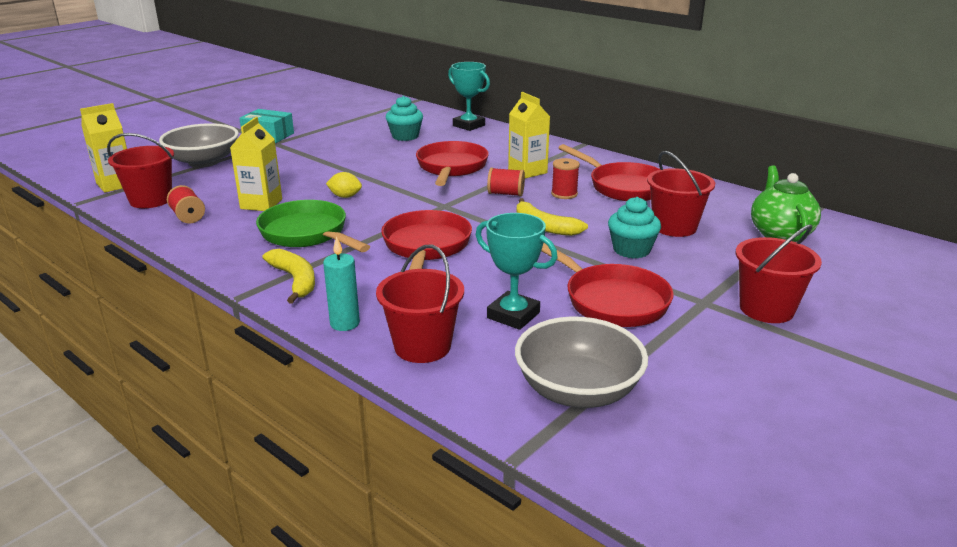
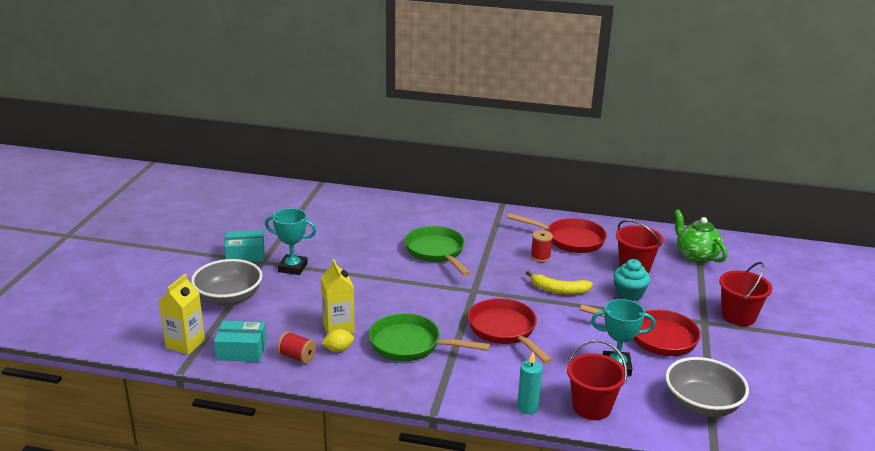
camera: 30 degrees left, 0 degrees up
red bucket [107,133,174,208] -> turquoise box [214,321,267,362]
yellow banana [263,249,315,304] -> none
yellow lemon [326,172,362,198] -> yellow lemon moved to [321,329,354,352]
turquoise cupcake [386,96,423,141] -> none
red pan [416,141,489,186] -> green pan [405,226,471,276]
turquoise trophy [448,62,490,131] -> turquoise trophy moved to [265,208,316,275]
red spool [487,167,525,197] -> none
yellow carton [508,92,550,178] -> none

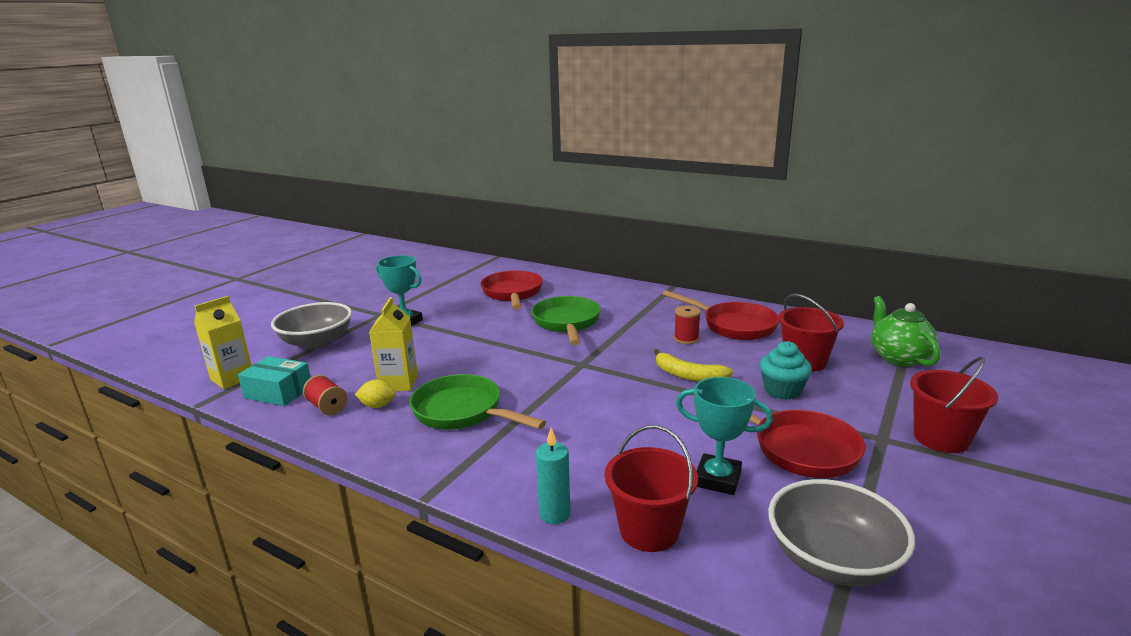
camera: 20 degrees right, 5 degrees down
turquoise box [224,230,265,262] -> none
red pan [468,298,552,364] -> red pan moved to [480,270,543,310]

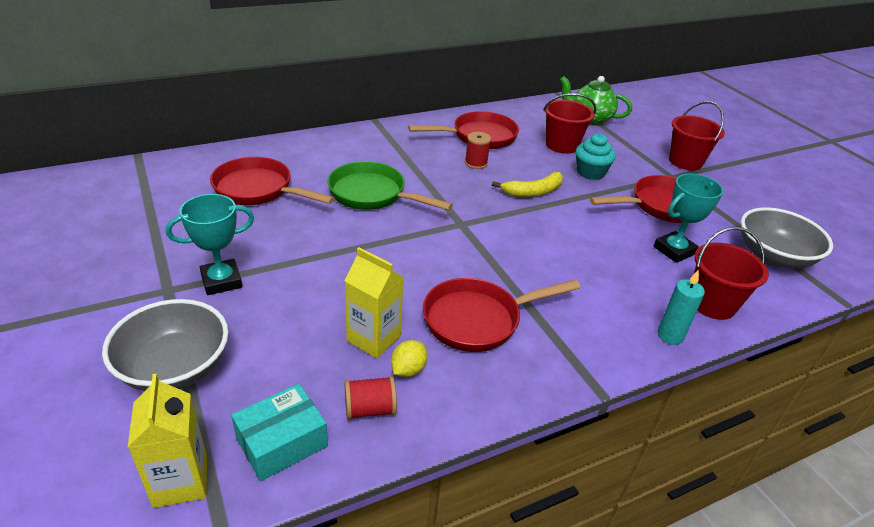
camera: 60 degrees left, 15 degrees up
green pan [410,374,546,430] -> red pan [423,278,581,352]

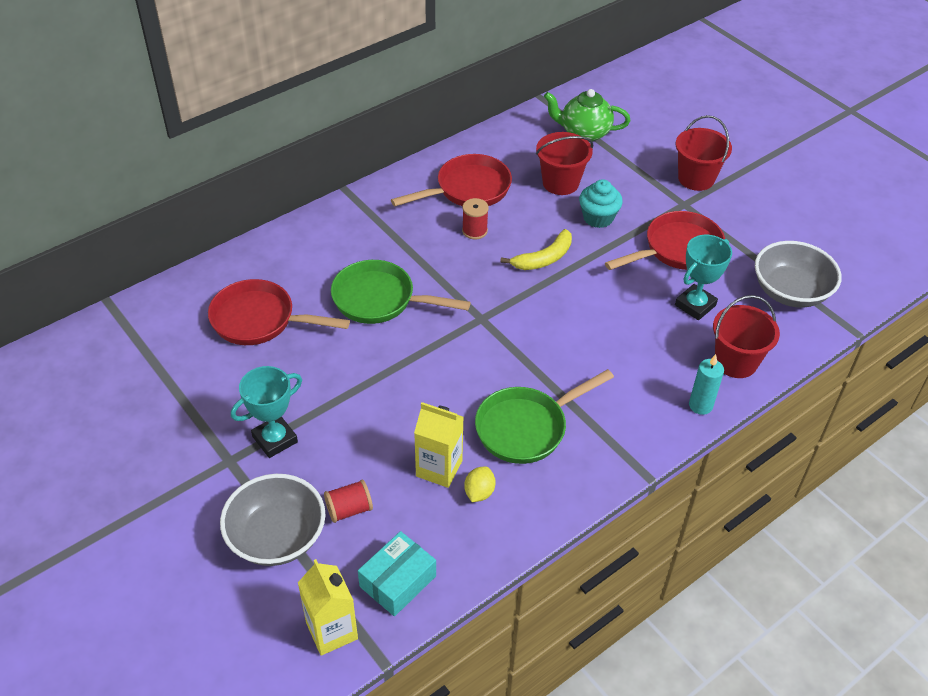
camera: 10 degrees left, 10 degrees up
red spool [344,376,397,419] -> red spool moved to [324,480,373,523]
red pan [423,278,581,352] -> green pan [475,369,614,464]

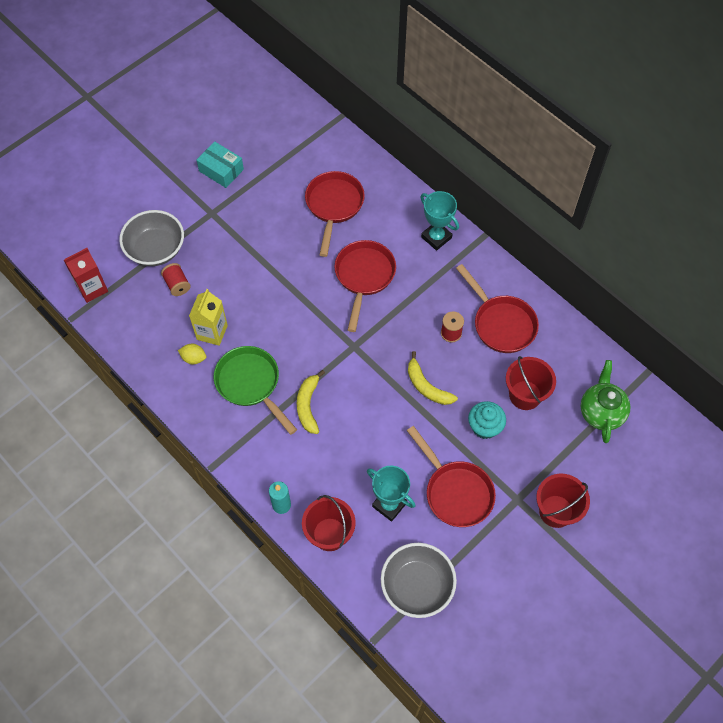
camera: 85 degrees right, 15 degrees up
turquoise trophy [231,366,302,458] -> turquoise trophy moved to [420,191,459,251]
yellow carton [298,559,358,656] -> red carton [64,248,108,303]
green pan [331,260,471,324] -> red pan [334,240,396,332]
turquoise box [358,531,436,616] -> turquoise box moved to [197,141,244,188]
none -> yellow banana [297,370,325,434]

